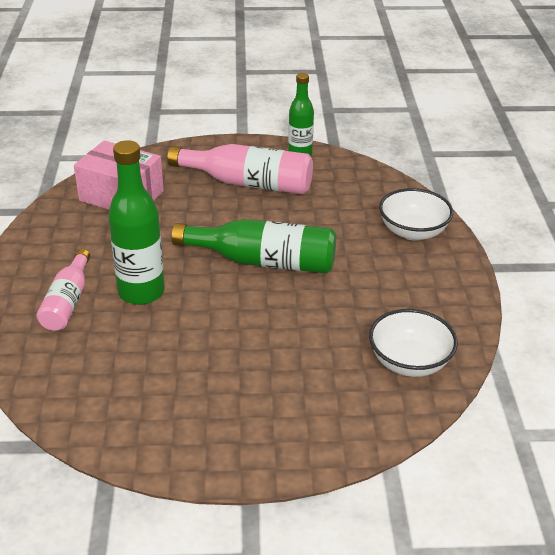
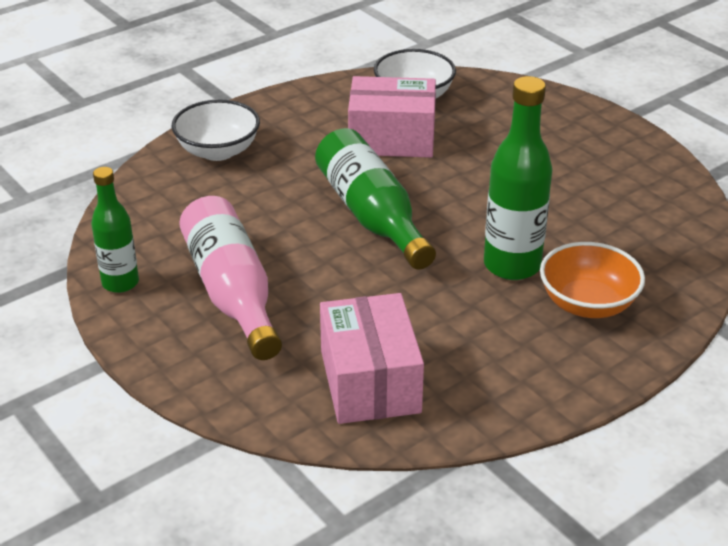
camera: 125 degrees left, 0 degrees up
pink bottle [37,249,90,331] -> orange bowl [540,242,645,318]
none -> pink box [348,76,436,158]

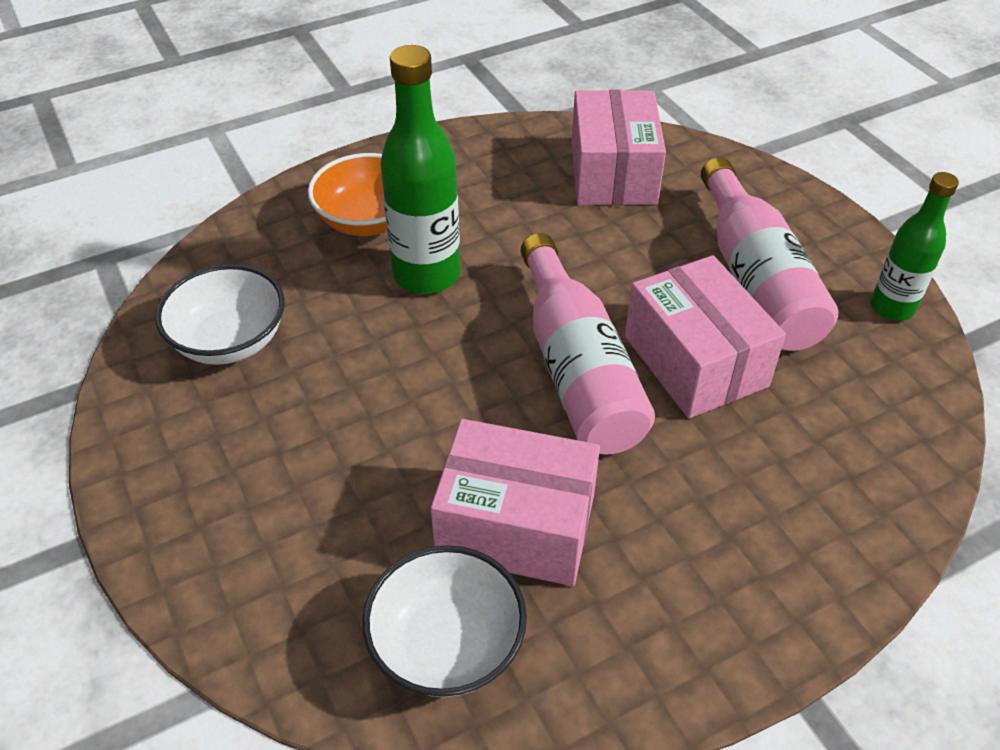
camera: 170 degrees left, 10 degrees up
white bowl [171,100,260,161] -> white bowl moved to [155,264,285,365]
green bottle [315,128,436,270] -> pink bottle [521,233,655,455]
none -> pink box [625,255,786,419]

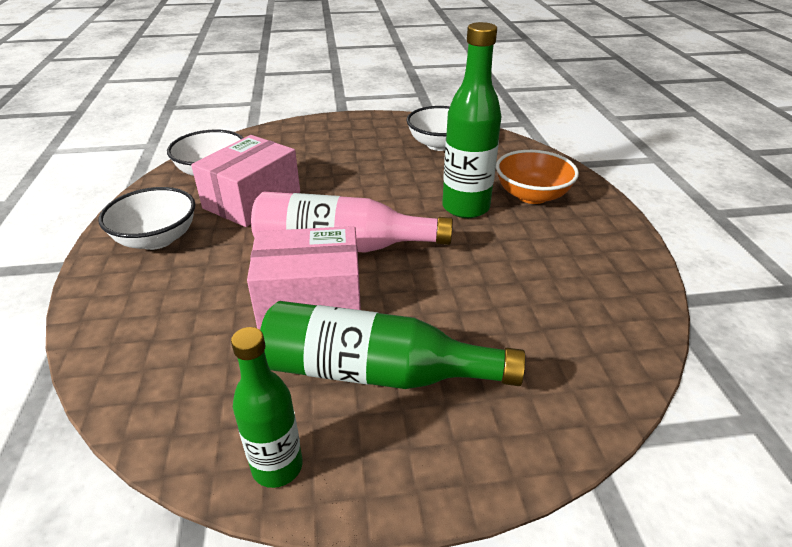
camera: 110 degrees right, 10 degrees down
pink box [572,90,666,205] -> none
pink bottle [701,157,838,351] -> green bottle [260,301,526,389]
none -> white bowl [99,187,195,250]

